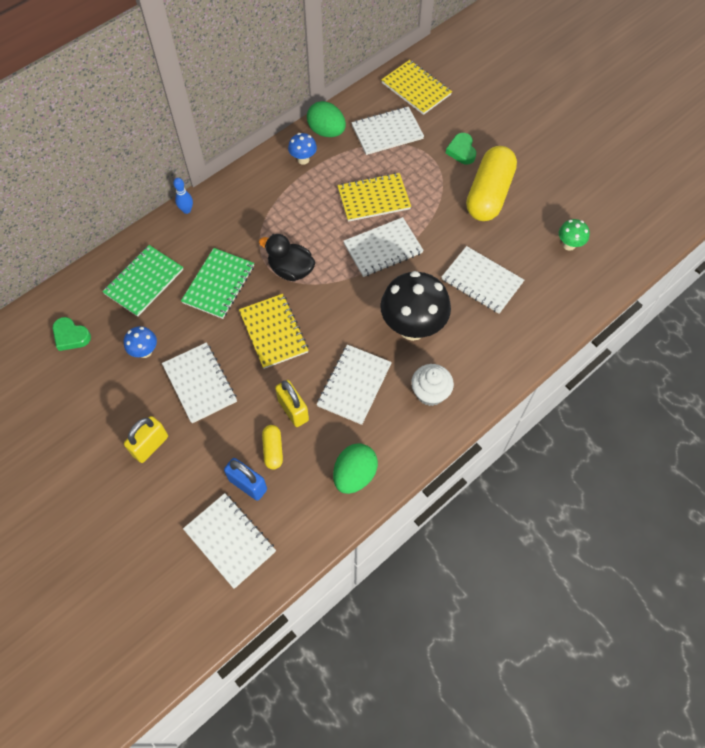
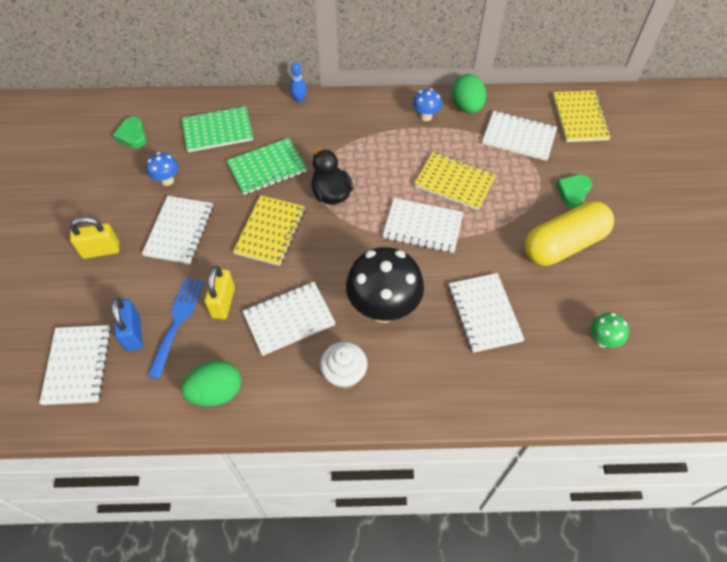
camera: 40 degrees right, 5 degrees down
yellow capsule [262,425,283,470] -> blue fork [147,278,205,379]

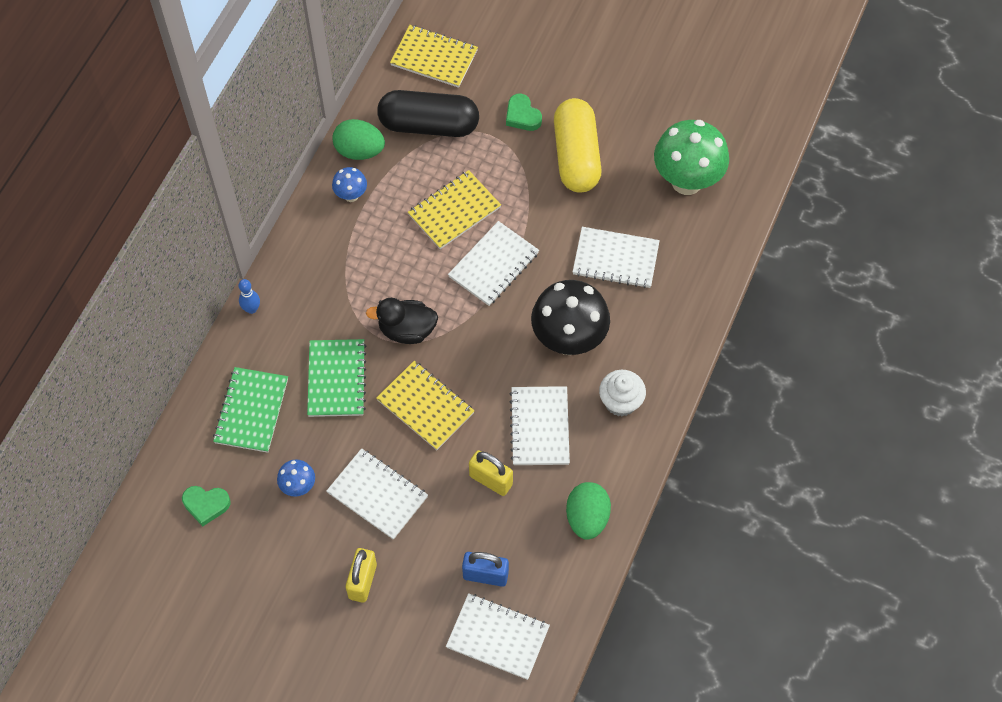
camera: 65 degrees left, 5 degrees up
blue fork [147,278,205,379] -> none
white notebook [482,111,557,161] -> black capsule [377,90,479,137]
green mushroom [591,313,629,348] -> green mushroom [654,120,729,195], size x2.13

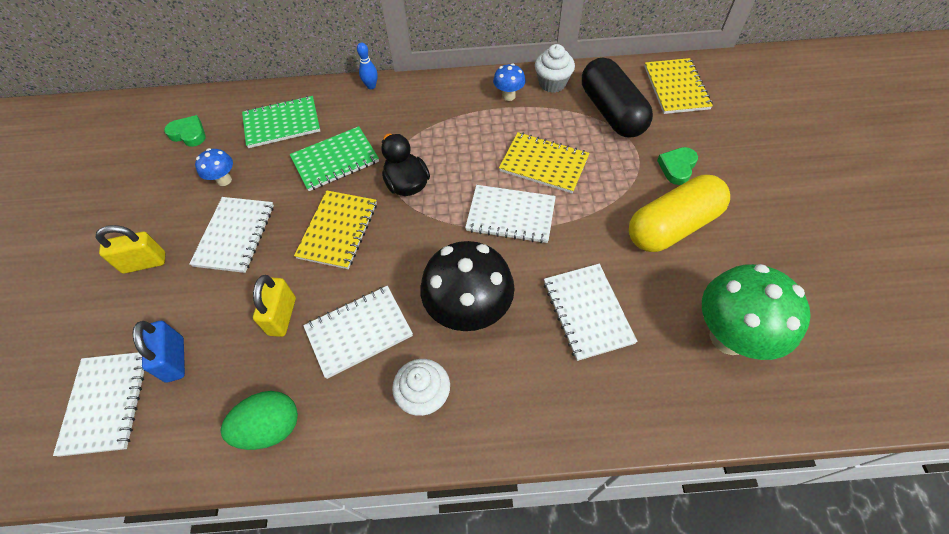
camera: 65 degrees right, 5 degrees down
green heart [182,486,230,527] -> green heart turned 135 degrees clockwise [164,115,206,147]
green egg [332,119,385,160] -> white cupcake [535,44,575,93]

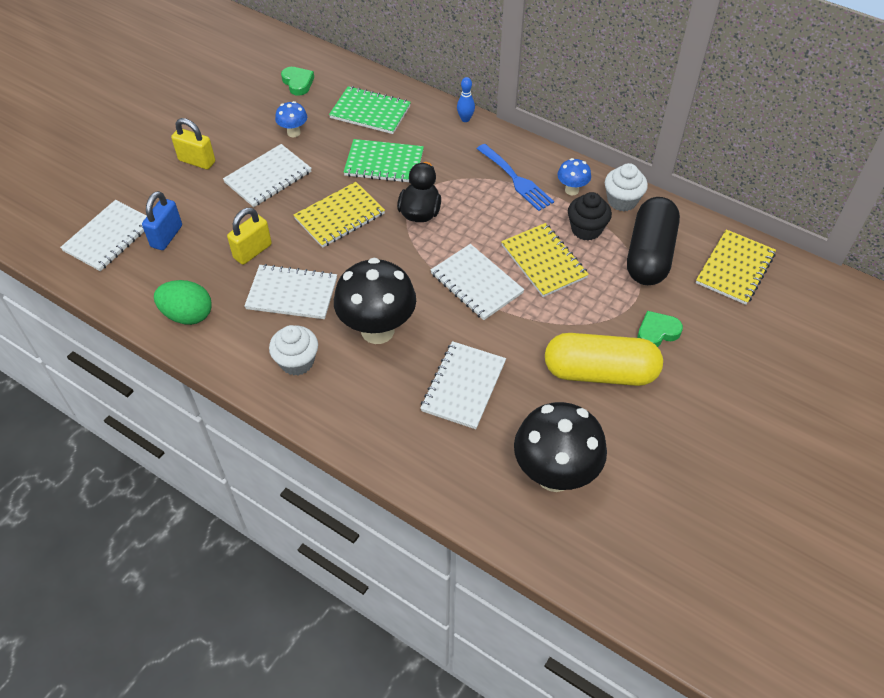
camera: 35 degrees right, 5 degrees down
green mushroom [702,264,811,360] -> black mushroom [514,402,607,492]
none -> blue fork [477,144,554,211]
none -> black cupcake [568,192,612,241]

